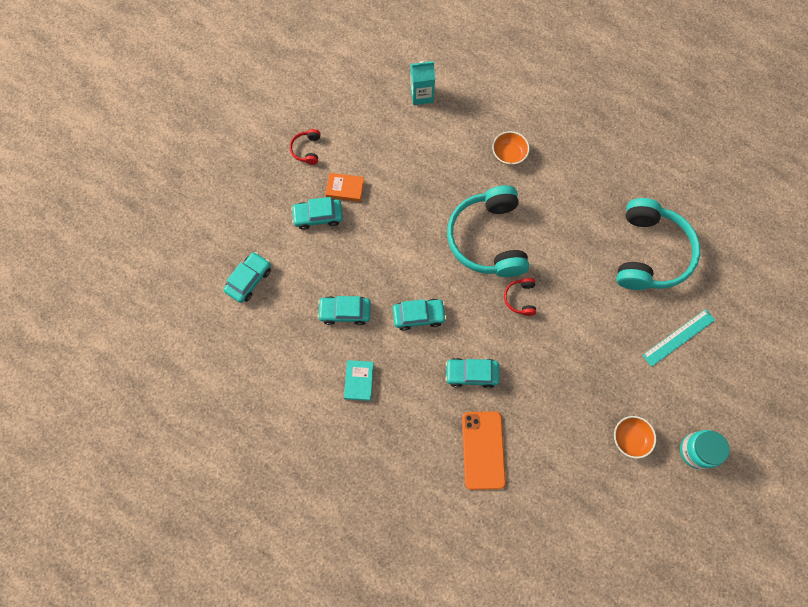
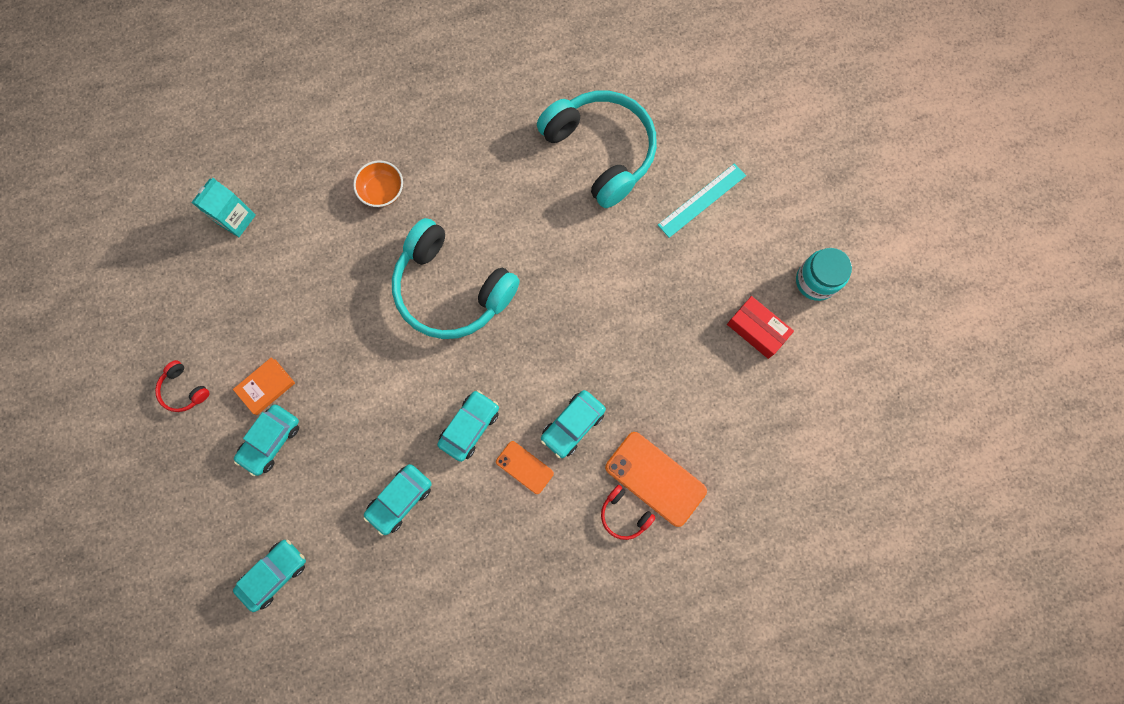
camera: 50 degrees left, 5 degrees up
turquoise car [224,252,271,303] -> turquoise car turned 60 degrees clockwise [233,540,306,612]
turquoise book [344,360,374,401] -> none
red headphones [504,278,536,316] -> red headphones moved to [601,485,656,540]
orange bowl [614,416,656,459] -> red box [727,296,794,359]
turquoise ruler [642,309,715,367] -> turquoise ruler turned 45 degrees clockwise [658,163,746,238]
none -> orange phone [496,441,554,494]

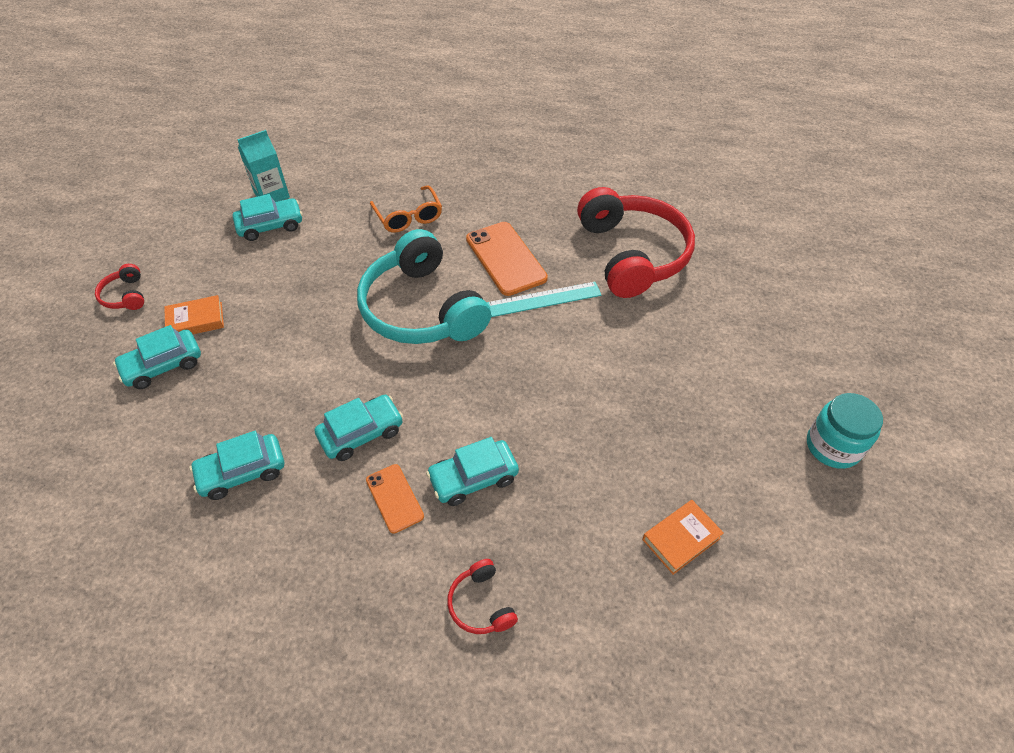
camera: 25 degrees right, 25 degrees down
turquoise car [233,540,306,612] -> turquoise car moved to [233,194,303,241]
orange bowl [353,161,403,207] -> orange glasses [370,185,442,233]
turquoise headphones [537,91,657,208] -> red headphones [577,187,695,298]
orange phone [605,432,707,527] -> orange phone moved to [466,222,548,296]
turquoise ruler [658,163,746,238] -> turquoise ruler moved to [486,282,601,317]
red box [727,296,794,359] -> none
none -> orange book [642,500,724,575]

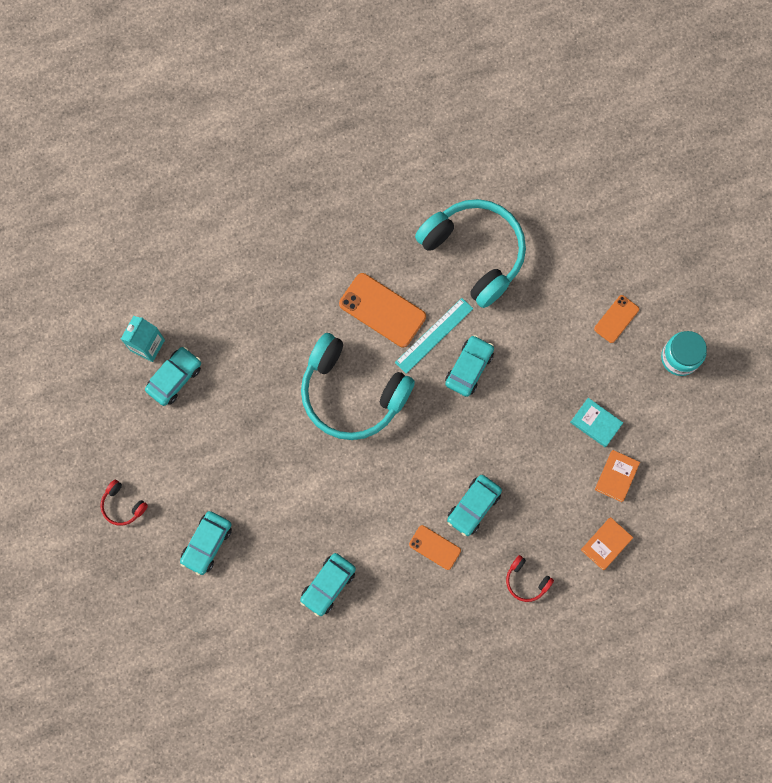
camera: 30 degrees left, 25 degrees up
orange book [164,295,224,334] -> orange book moved to [581,517,633,570]
turquoise car [315,395,403,461] -> turquoise car moved to [445,335,494,397]
orange glasses [370,185,442,233] -> none
red headphones [577,187,695,298] -> turquoise headphones [415,199,526,308]
none -> turquoise book [570,398,623,447]
none -> orange phone [594,295,639,343]

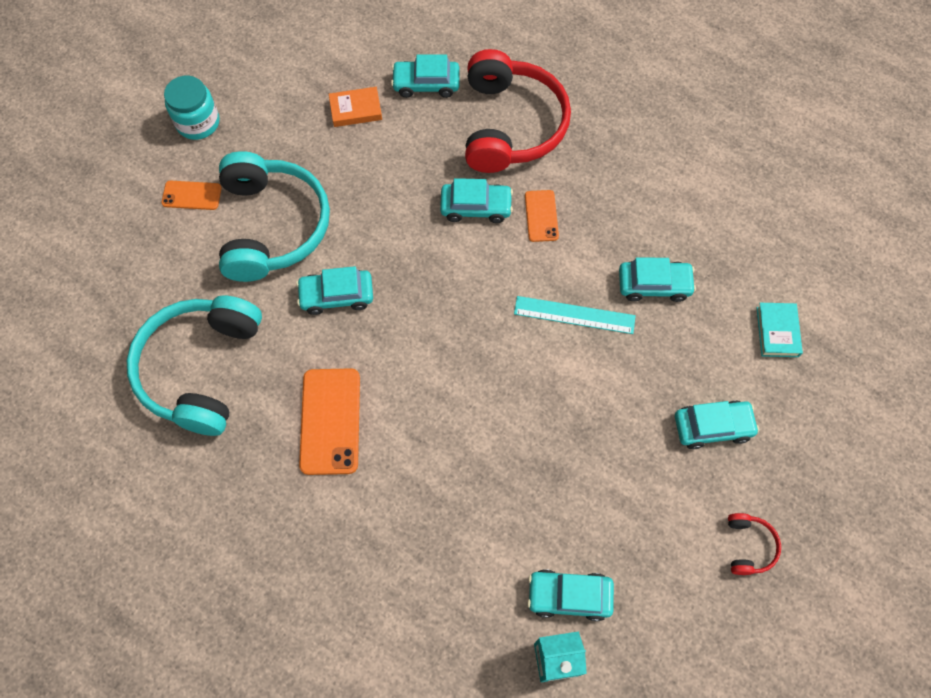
camera: 125 degrees left, 10 degrees down
turquoise headphones [301,333,415,440] -> turquoise headphones moved to [219,151,330,282]
turquoise ruler [395,298,473,374] -> turquoise ruler moved to [514,296,636,334]
red headphones [506,555,554,602] -> red headphones [465,49,571,173], size x2.45
turquoise book [570,398,623,447] -> turquoise book moved to [756,303,803,357]
orange book [581,517,633,570] -> turquoise car [391,54,459,98]

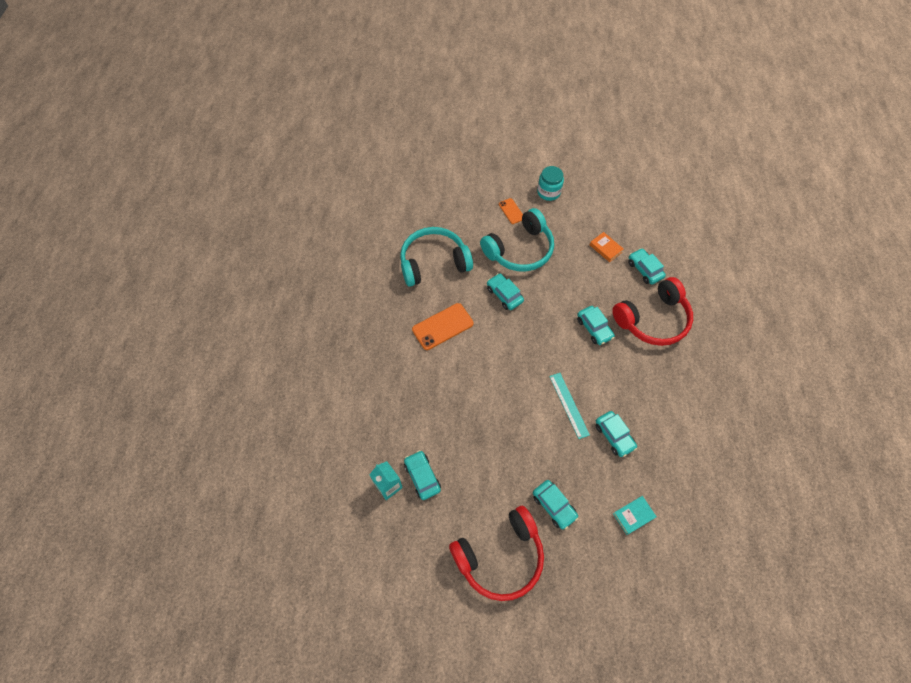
camera: 60 degrees right, 5 degrees down
orange phone [525,190,559,242] -> none
red headphones [728,513,781,575] -> red headphones [449,506,544,601], size x2.45

